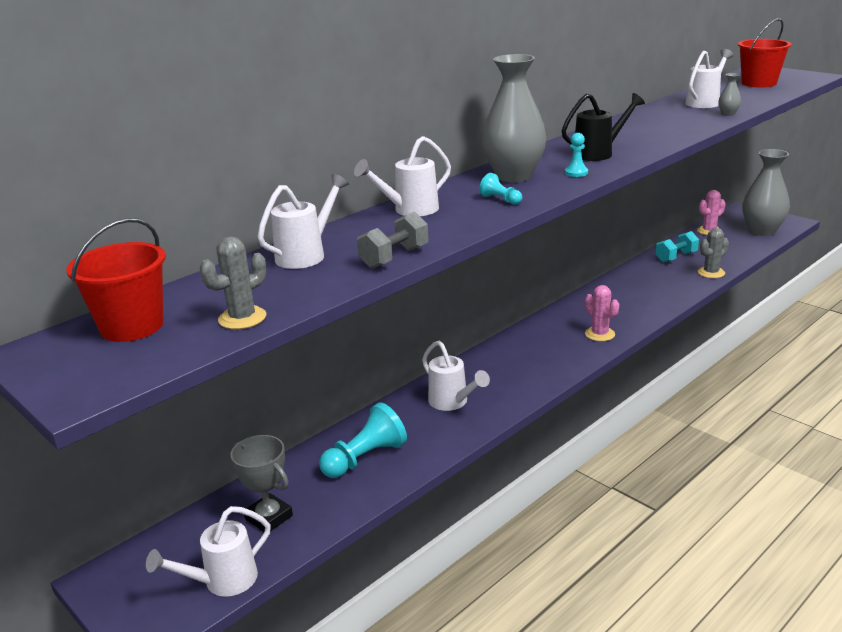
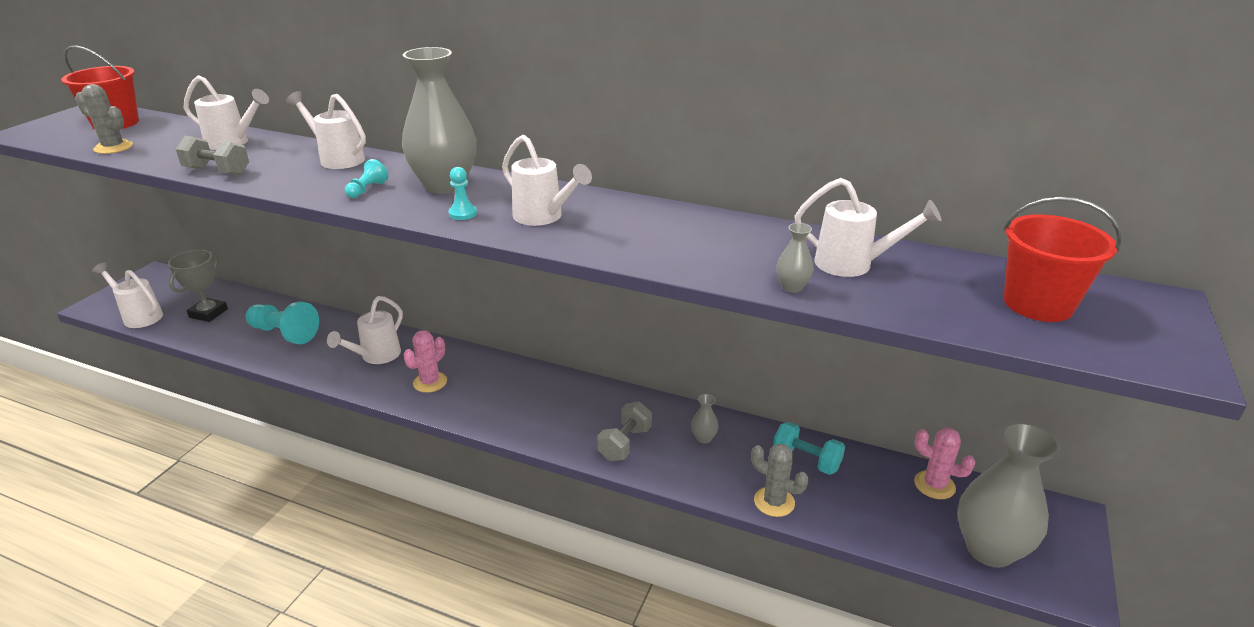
camera: 65 degrees right, 5 degrees up
black watering can [562,93,645,161] -> white watering can [502,134,592,226]
pink cactus [585,285,619,341] -> pink cactus moved to [403,330,447,393]
none -> grey dumbbell [597,402,652,461]
none -> grey vase [691,394,719,444]

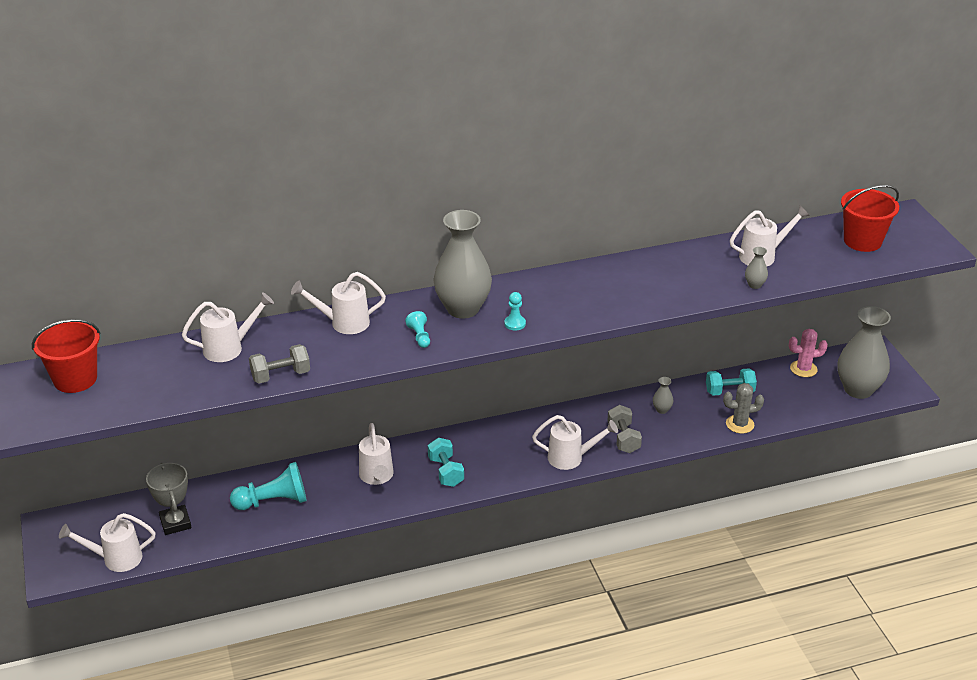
camera: 40 degrees left, 5 degrees up
grey cactus [75,84,133,154] -> none
pink cactus [403,330,447,393] -> turquoise dumbbell [428,438,464,487]
white watering can [502,134,592,226] -> white watering can moved to [532,415,618,470]

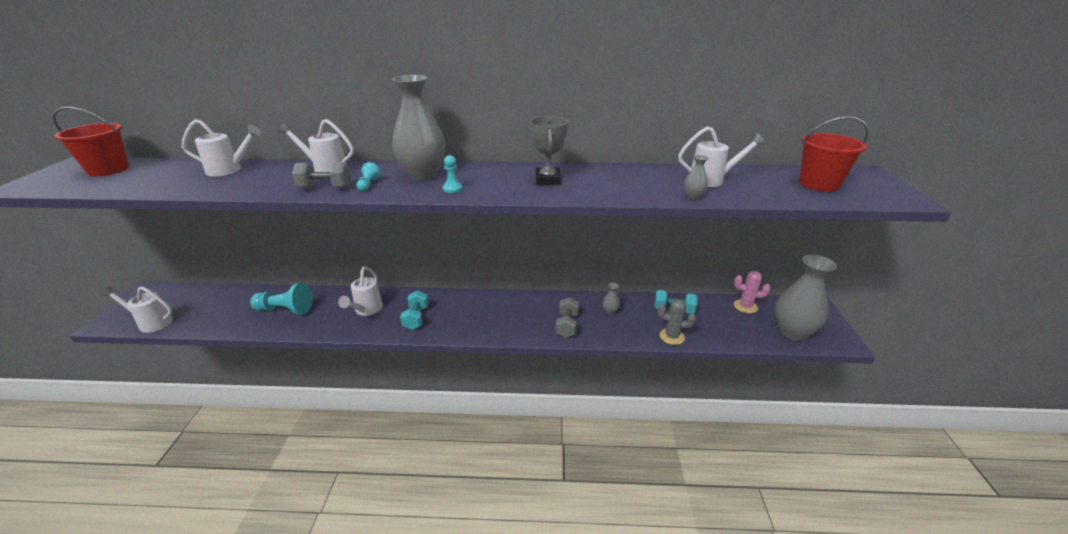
camera: 20 degrees right, 5 degrees down
grey trophy [146,463,191,535] -> grey trophy moved to [530,116,568,185]
grey dumbbell [249,344,310,384] -> grey dumbbell moved to [292,162,351,188]
white watering can [532,415,618,470] -> none

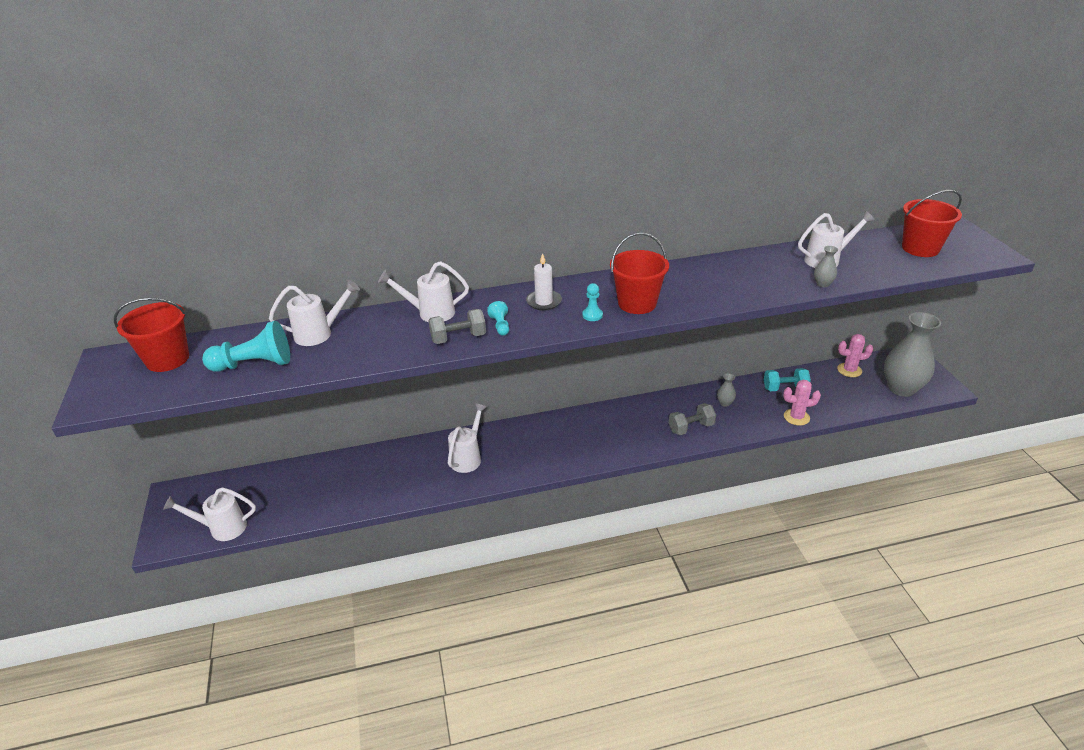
camera: 15 degrees left, 5 degrees up
turquoise pawn [250,283,312,315] -> turquoise pawn moved to [202,321,290,372]
white watering can [338,267,383,316] -> white watering can turned 150 degrees counterclockwise [448,403,487,473]
grey vase [392,75,445,180] -> white candle [526,253,562,311]
turquoise dumbbell [400,290,429,330] -> none
grey trophy [530,116,568,185] -> none
grey dumbbell [555,297,579,338] -> grey dumbbell turned 75 degrees clockwise [669,403,716,435]
grey cactus [658,299,696,345] -> pink cactus [783,380,821,426]
none -> red bucket [610,233,669,314]

